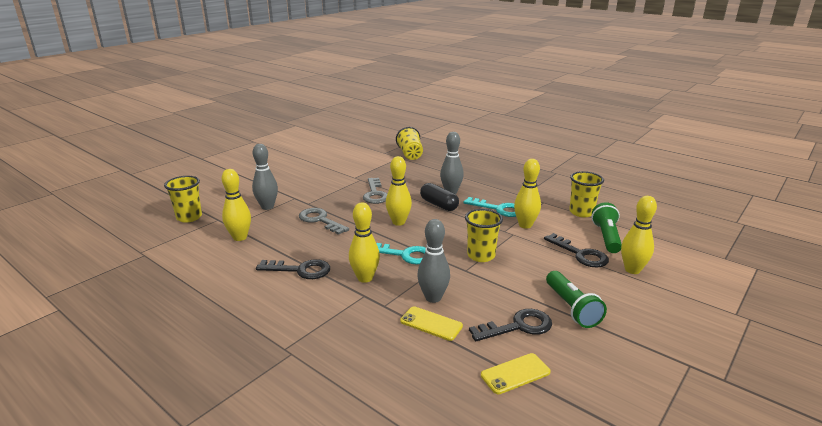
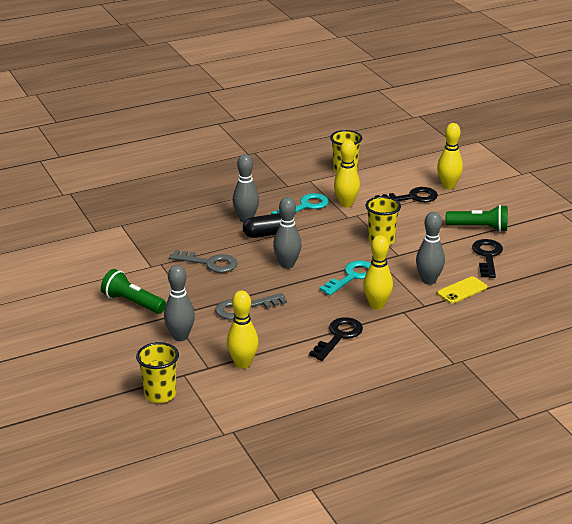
camera: 65 degrees left, 5 degrees up
yellow bowling pin [386,156,412,226] -> grey bowling pin [273,197,302,269]
yellow cup [396,127,423,160] -> none
yellow phone [481,353,551,394] -> none
green flashlight [592,202,622,253] -> green flashlight moved to [101,269,166,314]

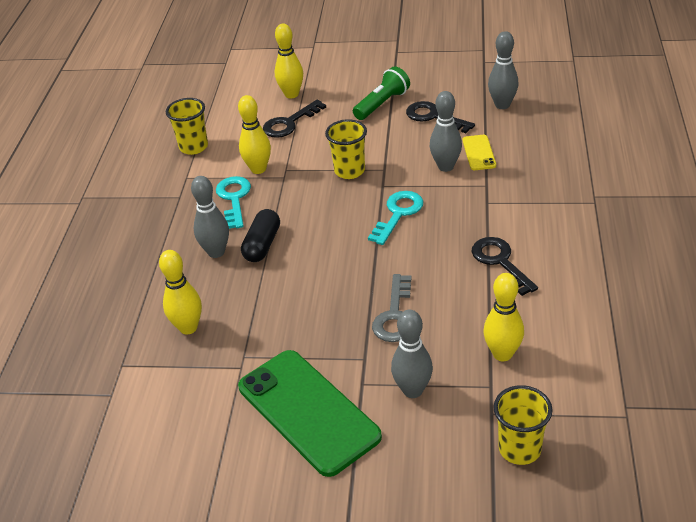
camera: 55 degrees left, 10 degrees up
green flashlight [101,269,166,314] -> green phone [238,350,382,477]
grey key [169,250,237,273] -> none
grey bowling pin [273,197,302,269] -> grey bowling pin moved to [488,31,519,109]
turquoise key [319,261,371,296] -> turquoise key turned 45 degrees clockwise [368,191,423,245]
yellow bowling pin [363,235,393,310] -> yellow bowling pin moved to [159,250,202,335]
black key [375,187,438,202] -> black key turned 150 degrees counterclockwise [263,100,326,138]

